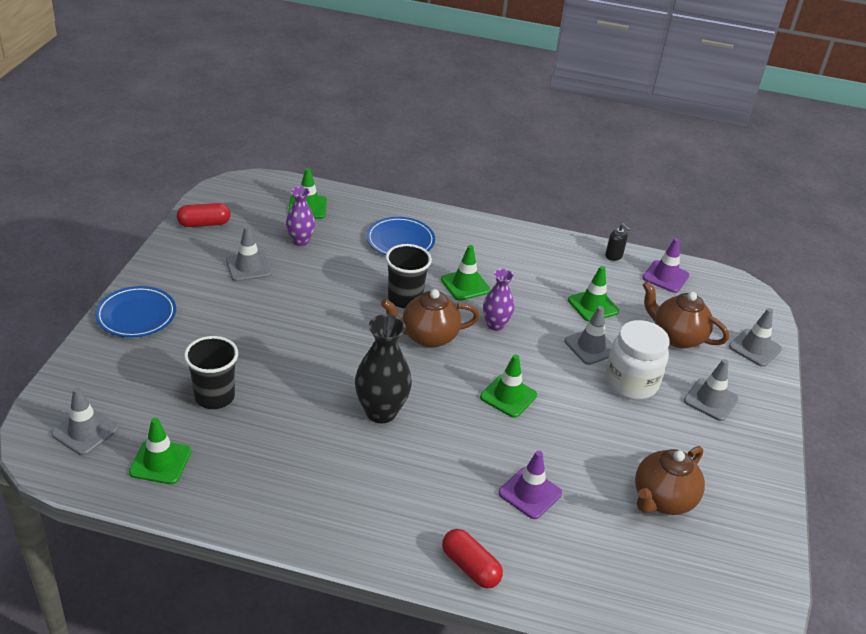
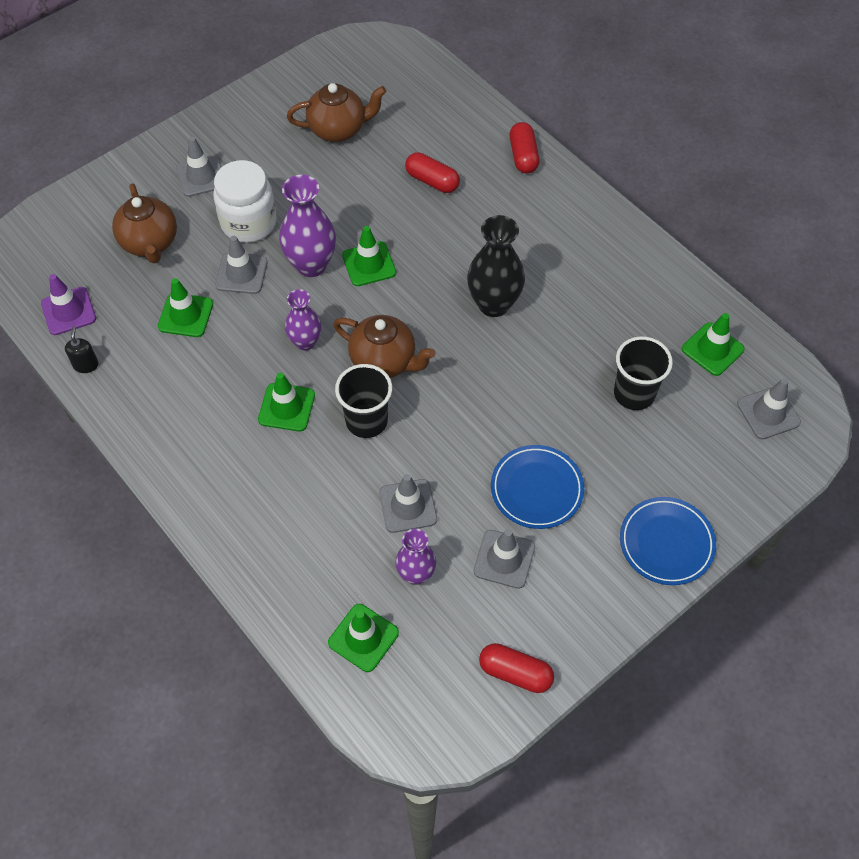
camera: 140 degrees left, 20 degrees up
blue plate [366,217,435,255] -> blue plate moved to [491,445,584,529]
purple traffic cone [498,451,562,519] -> red capsule [405,152,460,193]
grey traffic cone [729,308,782,367] -> grey traffic cone moved to [379,474,437,533]
none -> purple vase [279,175,336,277]

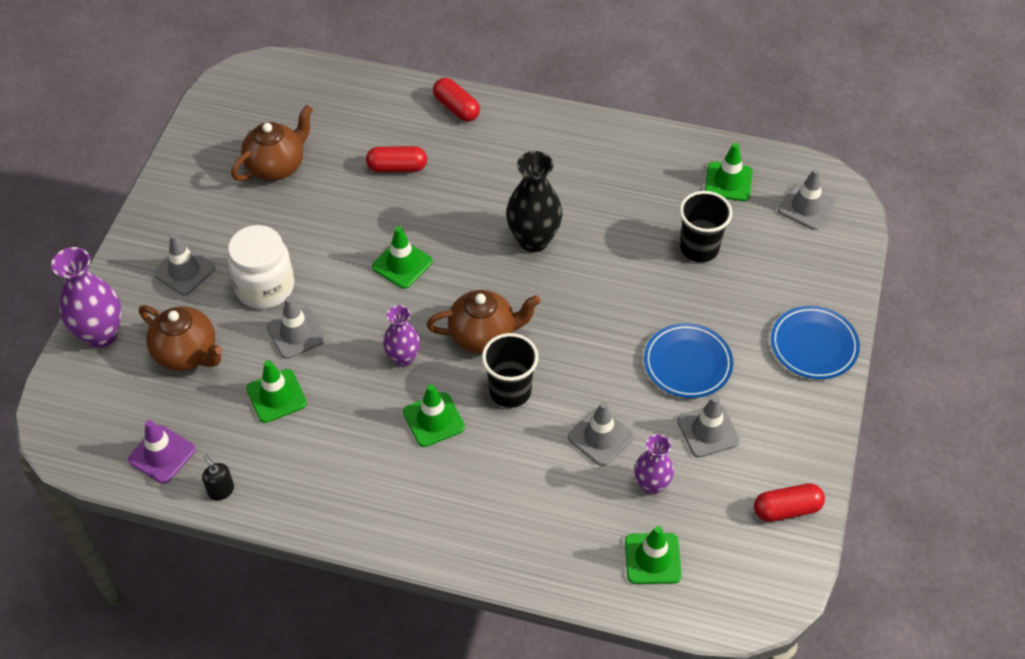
camera: 35 degrees left, 5 degrees down
purple vase [279,175,336,277] -> purple vase moved to [51,247,122,348]

